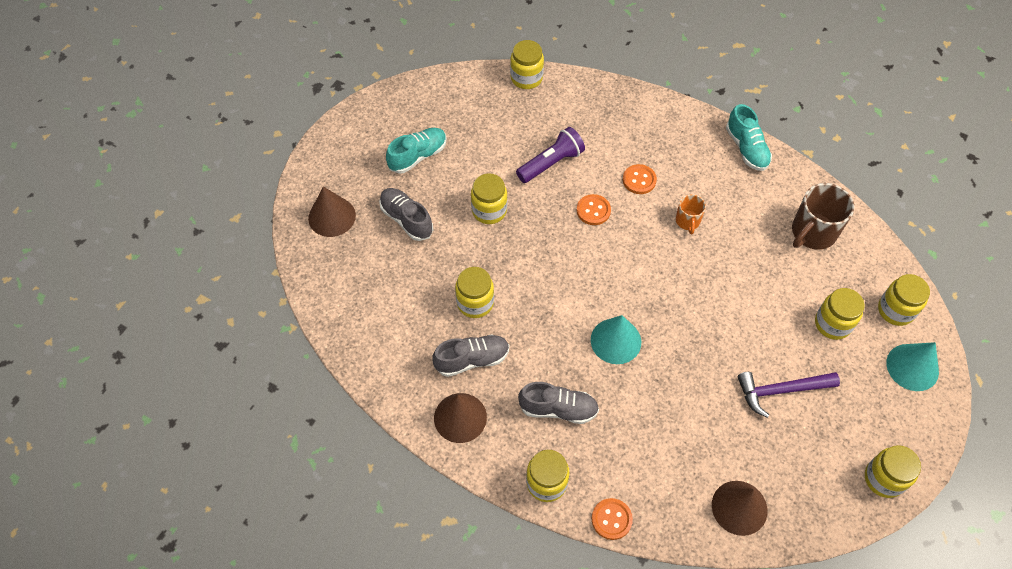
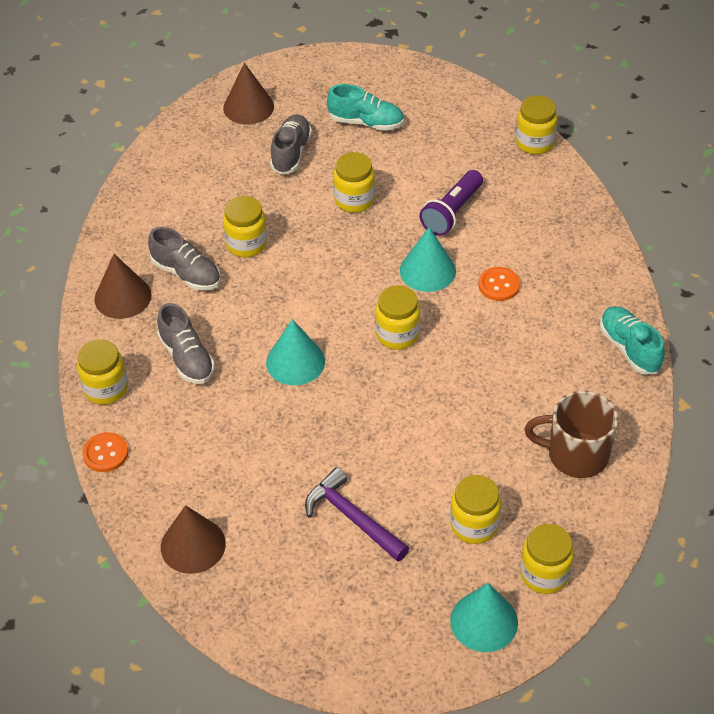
camera: 55 degrees right, 10 degrees down
purple flashlight [516,127,585,183] -> purple flashlight turned 105 degrees clockwise [419,170,483,236]
orange button [577,194,611,225] -> turquoise cone [400,227,456,292]
orange mug [676,194,706,234] -> none
turquoise shoe [726,104,772,171] -> turquoise shoe turned 120 degrees clockwise [600,306,665,374]
yellow jar [865,445,921,498] -> yellow jar moved to [375,285,420,350]

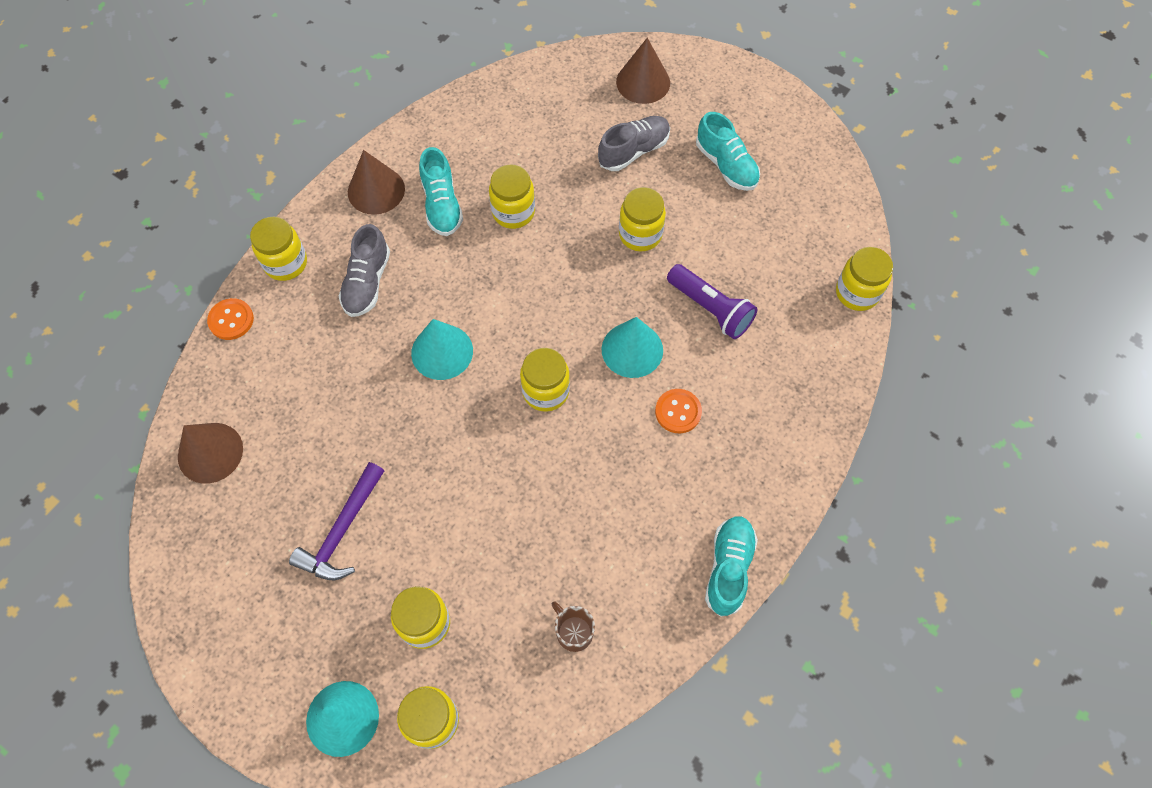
camera: 40 degrees right, 15 degrees up
grey shoe [148,227,220,291] -> turquoise shoe [419,147,463,236]
purple hammer [305,467,409,562] -> purple hammer turned 150 degrees counterclockwise [289,462,384,580]
purple flashlight [419,170,483,236] -> purple flashlight turned 120 degrees counterclockwise [667,264,758,339]
brown mug [524,391,618,478] -> brown mug [551,602,595,652], size x0.55

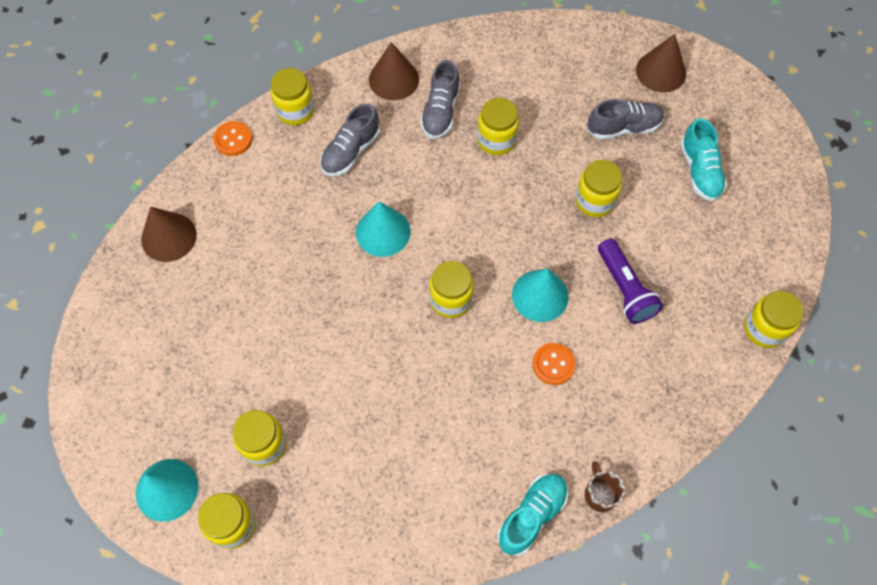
camera: 25 degrees right, 0 degrees up
purple hammer [289,462,384,580] -> none
turquoise shoe [419,147,463,236] -> grey shoe [420,60,460,139]
brown mug [551,602,595,652] -> brown mug moved to [585,462,625,512]

